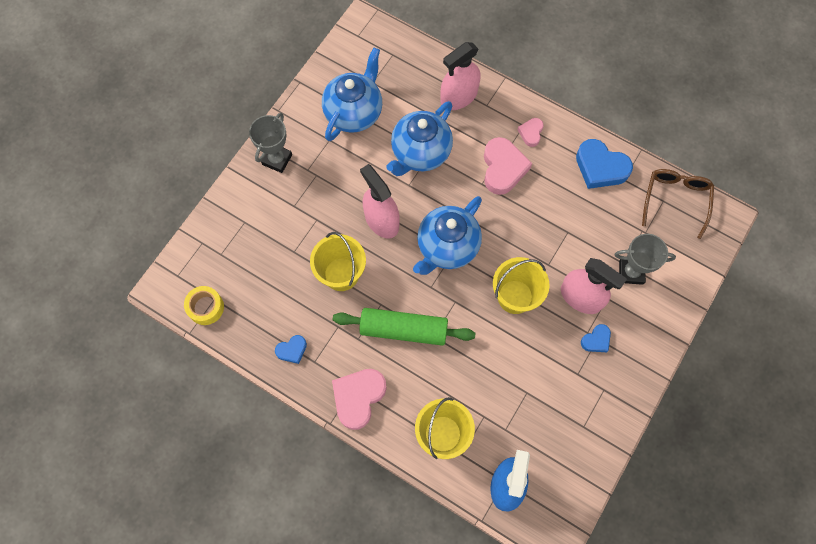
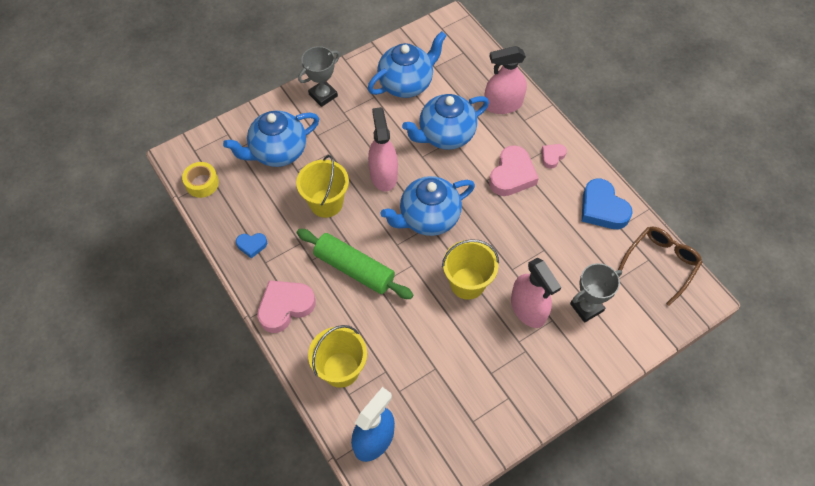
camera: 25 degrees right, 10 degrees down
blue heart [581,324,611,352] -> none
grey trophy [615,234,676,285] -> grey trophy turned 60 degrees counterclockwise [570,263,622,323]
none -> blue teapot [223,111,319,167]

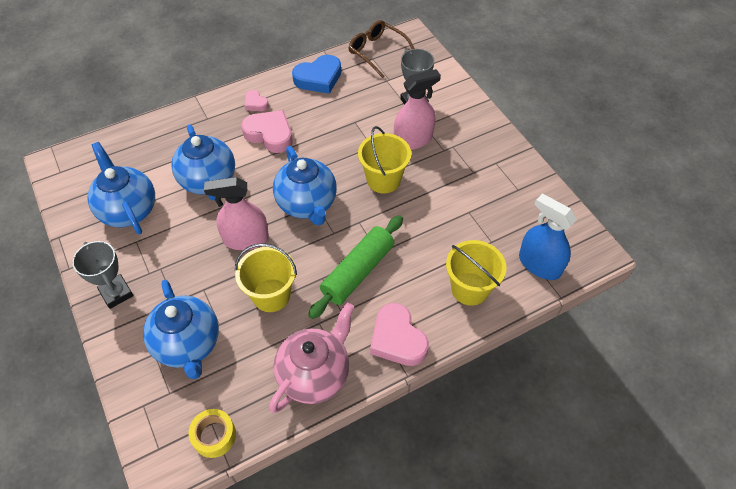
camera: 85 degrees left, 5 degrees down
blue heart [236,233,267,258] -> pink teapot [269,303,354,413]
pink spray bottle [484,46,527,114] -> none

